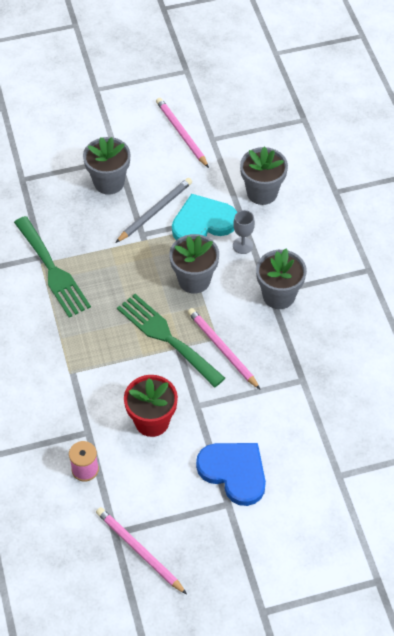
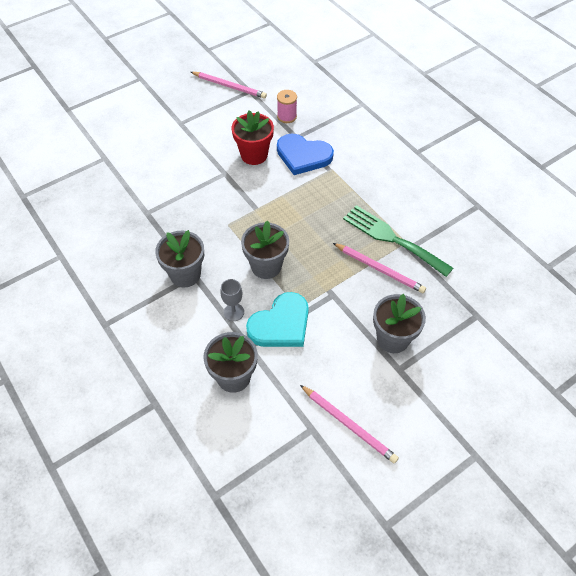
camera: 160 degrees right, 0 degrees up
grey pencil [115,178,192,243] -> none
green fork [117,294,225,388] -> none
pink pencil [188,308,260,389] -> pink pencil moved to [333,243,426,293]
blue heart [196,443,266,506] -> blue heart moved to [277,134,334,175]

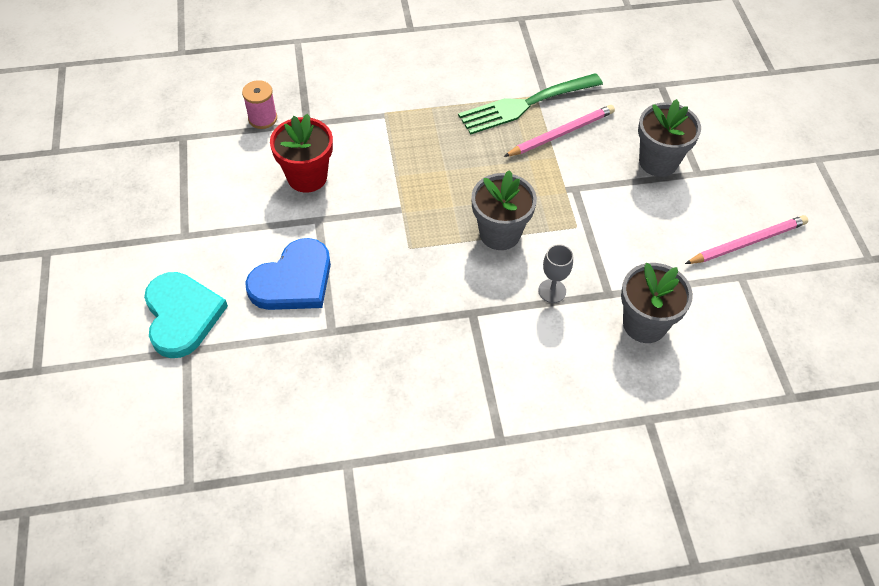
camera: 65 degrees left, 0 degrees up
grey flower pot [155,230,204,287] -> none
pink pencil [191,72,267,99] -> none
turquoise heart [246,292,309,347] -> turquoise heart moved to [144,272,228,358]
blue heart [277,134,334,175] -> blue heart moved to [245,238,331,310]

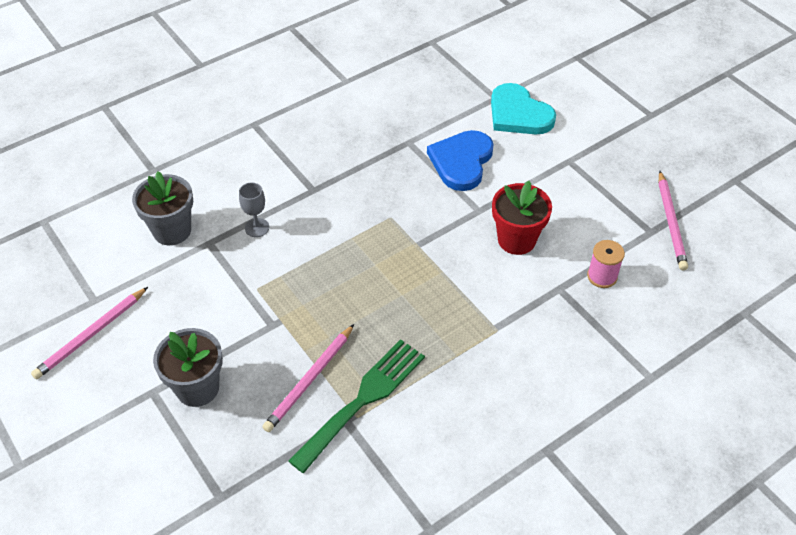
camera: 155 degrees right, 5 degrees down
grey flower pot [471,170,537,250] -> none
none -> pink pencil [659,171,688,270]

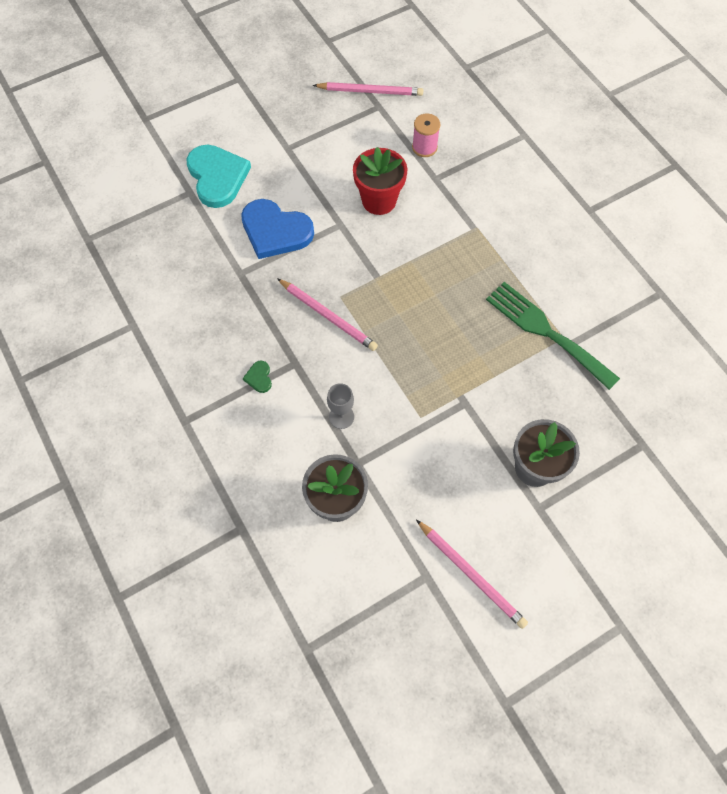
camera: 85 degrees left, 15 degrees up
pink pencil [262,324,354,432] -> pink pencil moved to [277,278,378,351]
turquoise heart [491,83,556,134] -> turquoise heart turned 75 degrees counterclockwise [186,145,251,208]
none -> green heart [243,361,272,393]

